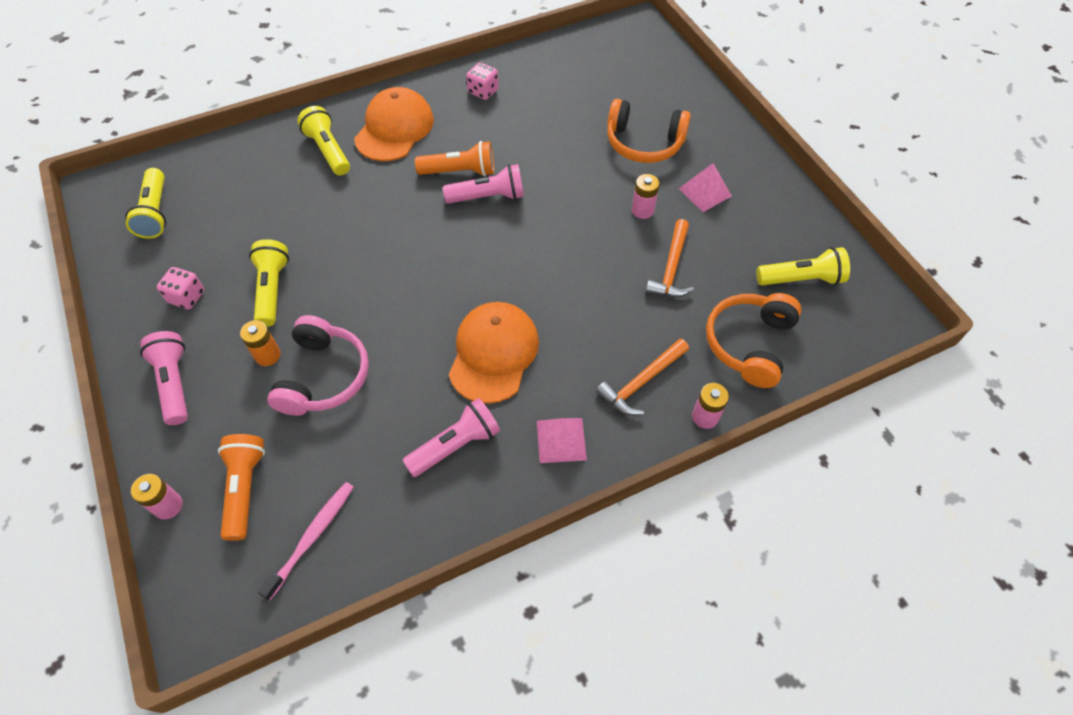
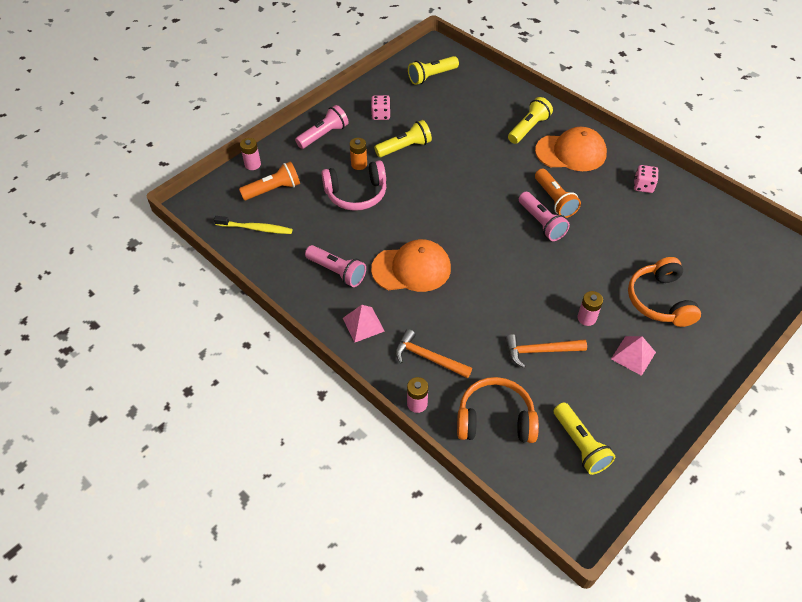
camera: 70 degrees right, 5 degrees down
pink toothbrush [258,482,354,601] -> yellow toothbrush [214,216,292,234]

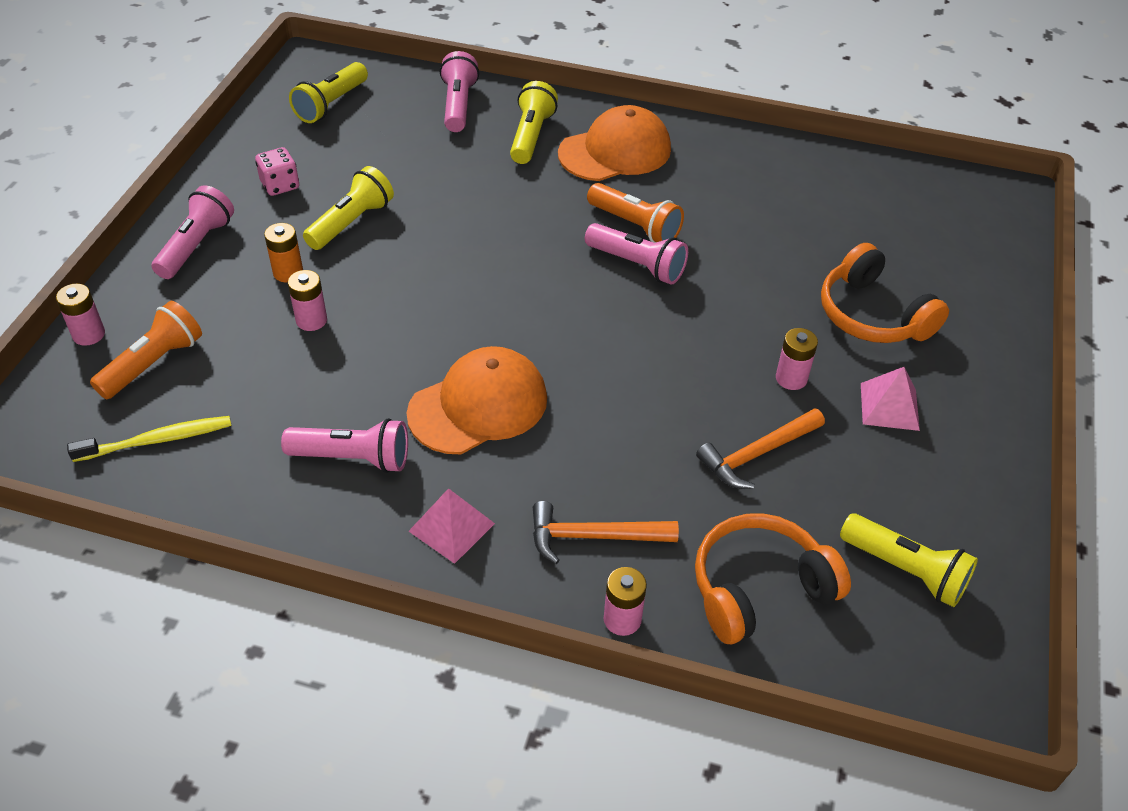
camera: 30 degrees left, 5 degrees down
pink headphones [321,160,386,211] -> pink battery [288,270,327,331]
pink dice [634,165,658,193] -> none
none -> pink flashlight [440,51,479,132]

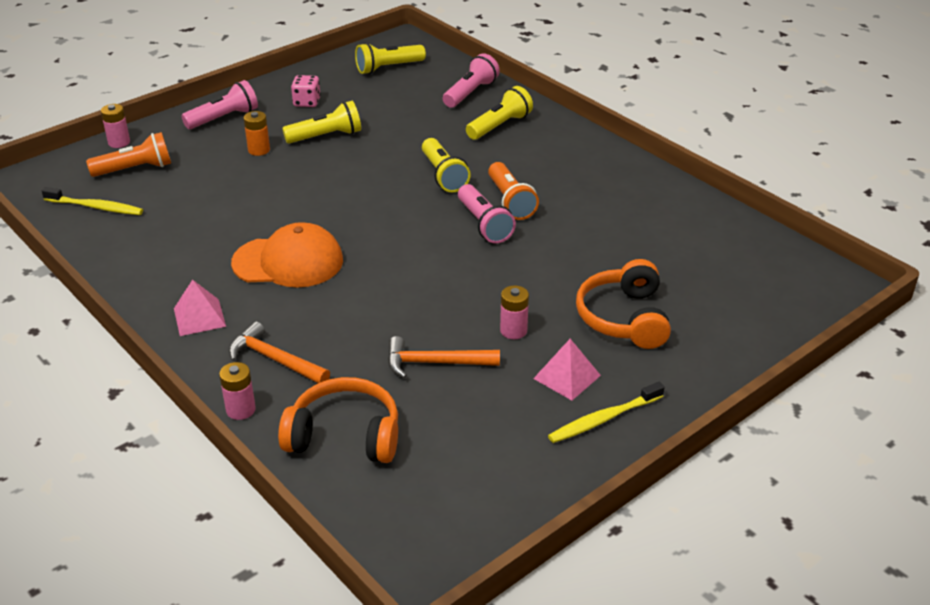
camera: 35 degrees right, 10 degrees down
pink flashlight [281,418,408,473] -> none
pink battery [288,270,327,331] -> none
orange cap [558,105,671,181] -> none
yellow flashlight [840,514,978,607] -> yellow flashlight moved to [422,138,471,192]
none -> yellow toothbrush [548,382,665,443]

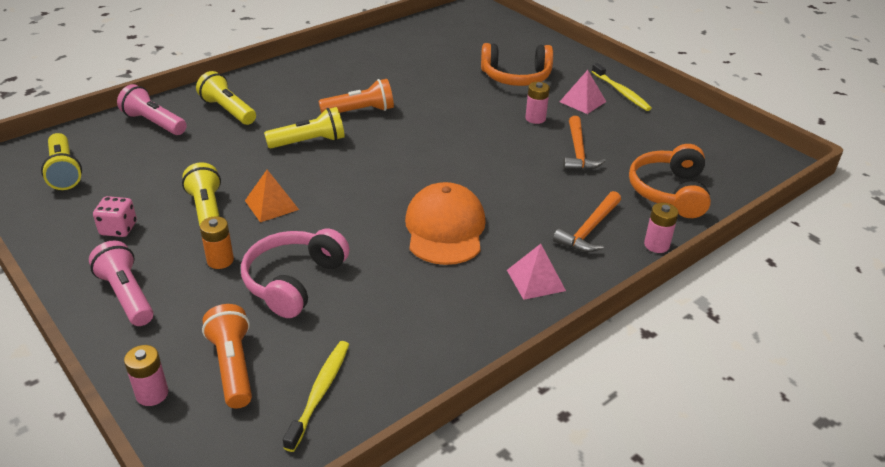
camera: 90 degrees left, 0 degrees up
pink flashlight [458,184,516,244] -> none
none -> pink headphones [241,228,350,318]
none -> orange pyramid [245,170,299,222]

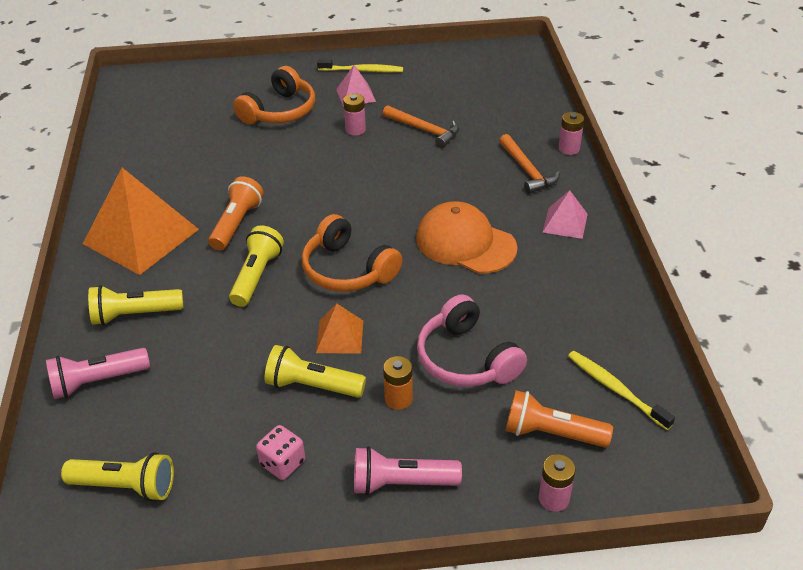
camera: 55 degrees left, 5 degrees up
orange headphones [629,144,711,218] -> orange headphones moved to [302,214,402,292]
none -> orange pyramid [83,168,199,275]

